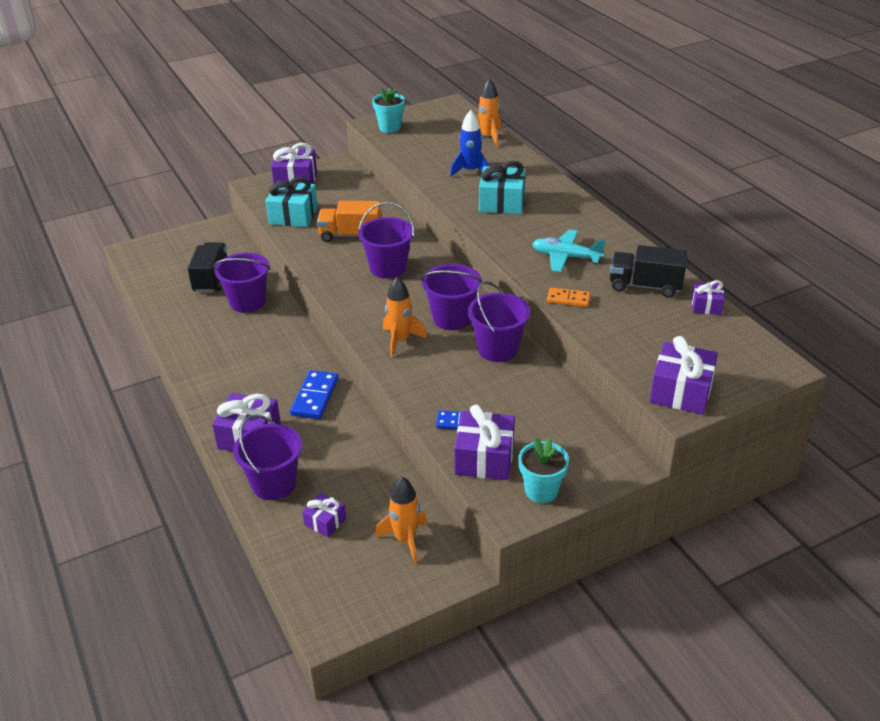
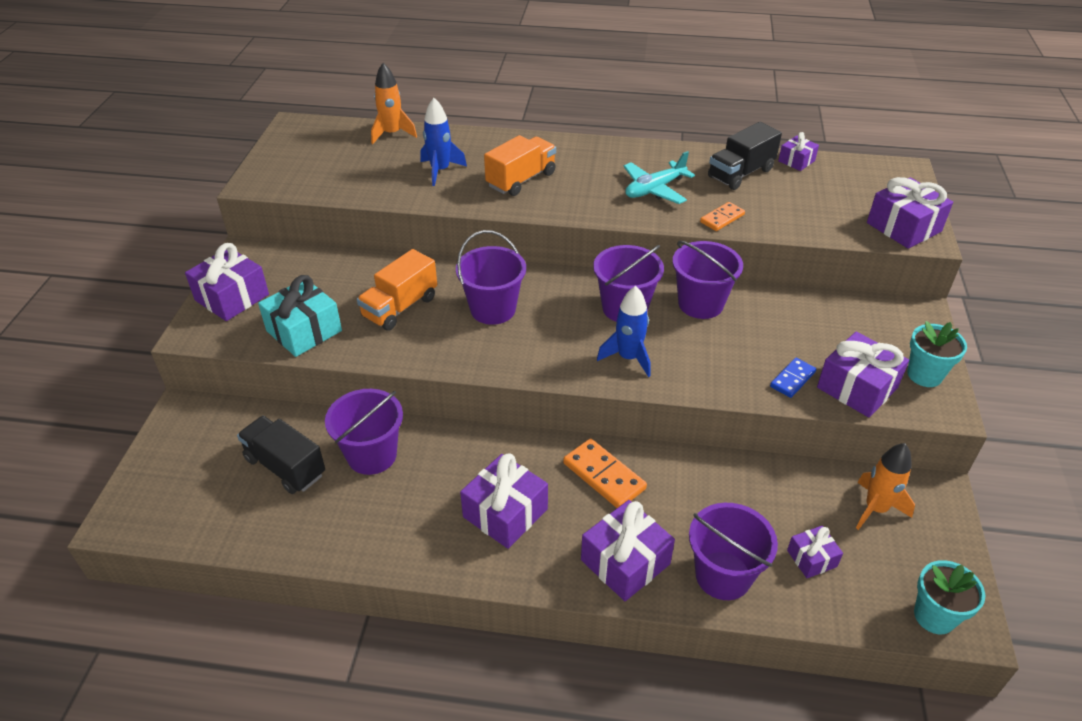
camera: 55 degrees left, 5 degrees up
blue domino [290,370,339,419] -> orange domino [563,439,647,508]
turquoise flower pot [372,88,405,133] -> turquoise flower pot moved to [914,560,985,634]
orange rocket [383,277,427,357] -> blue rocket [597,286,651,377]
turquoise gift [479,161,525,214] -> orange truck [484,135,556,196]
none -> purple gift [460,453,548,549]

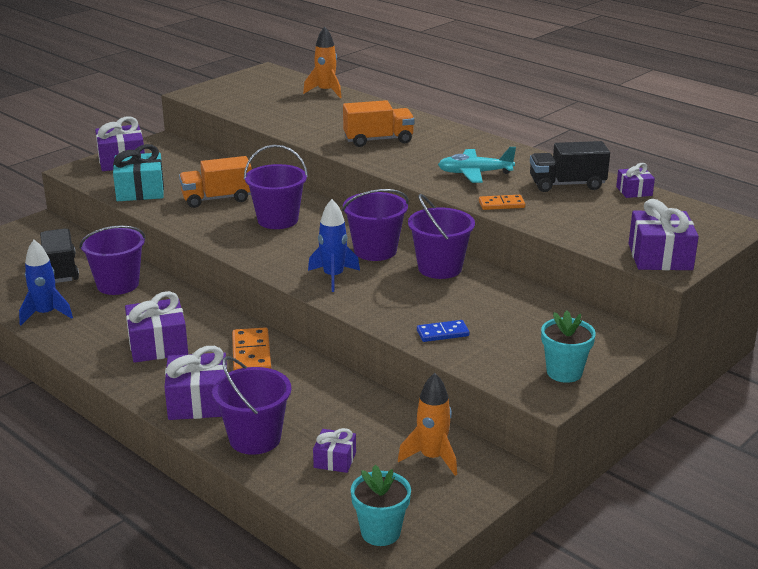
camera: 35 degrees right, 15 degrees down
blue rocket [420,98,467,186] -> blue rocket moved to [19,240,73,325]
purple gift [817,332,909,417] -> none

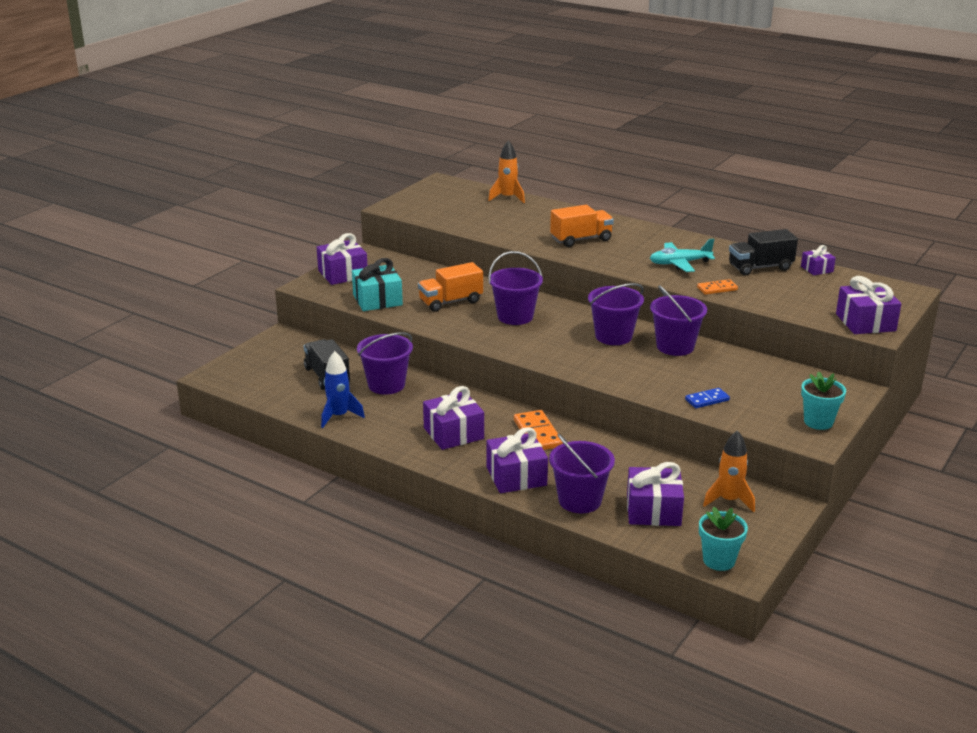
camera: 10 degrees left, 0 degrees up
blue rocket [308,199,360,292] -> none
purple gift [313,428,356,473] -> purple gift [627,462,684,526], size x1.78

